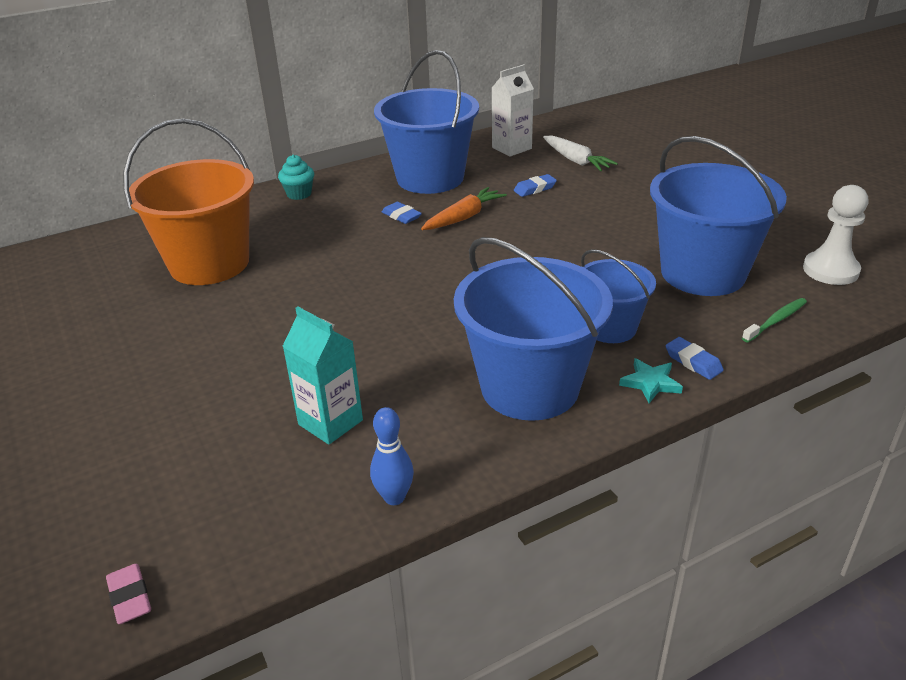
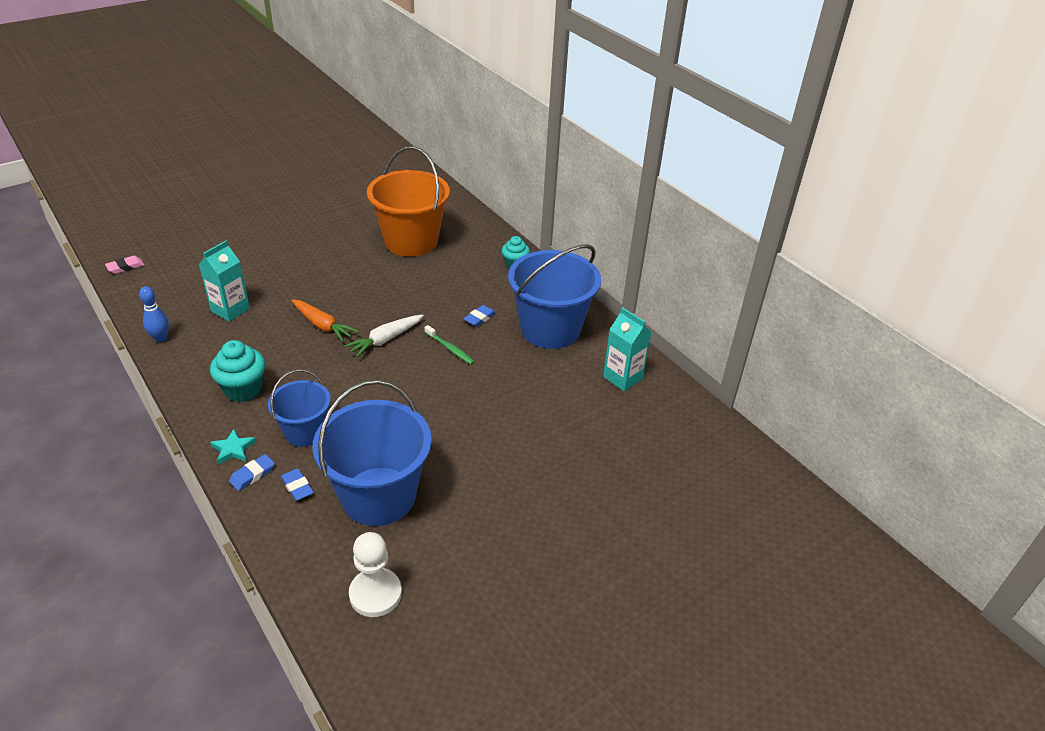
camera: 80 degrees right, 5 degrees up
orange carrot [421,187,507,230] -> orange carrot moved to [291,299,359,342]
blue bucket [454,237,613,421] -> turquoise cupcake [210,340,265,402]
white carton [492,64,534,157] -> turquoise carton [603,307,651,391]
blue eraser [514,174,557,197] -> blue eraser moved to [281,468,314,501]
white carrot [543,135,618,171] -> white carrot moved to [344,314,424,358]
green toothbrush [742,298,807,343] -> green toothbrush moved to [424,325,475,365]

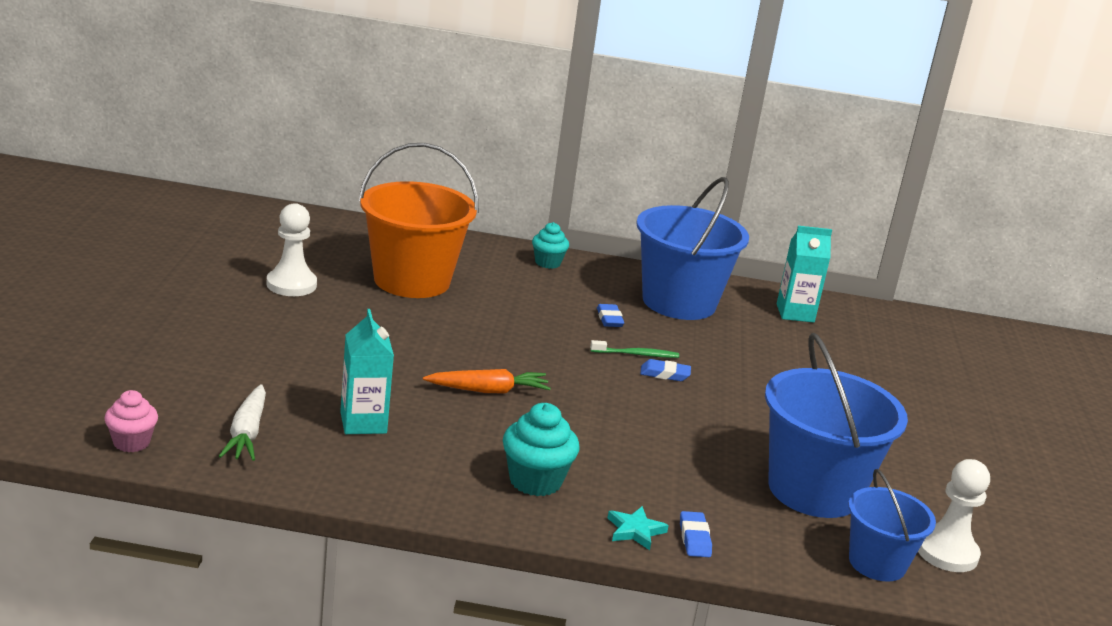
camera: 50 degrees left, 15 degrees down
pink eraser [105,256,144,274] -> pink cupcake [104,390,158,452]
blue bowling pin [139,286,169,342] -> none
blue bucket [268,369,331,447] -> blue bucket moved to [848,469,936,582]
blue eraser [281,468,314,501] -> blue eraser moved to [640,359,691,381]
white carrot [344,314,424,358] -> white carrot moved to [218,384,266,461]
none -> white pawn [266,203,317,296]

